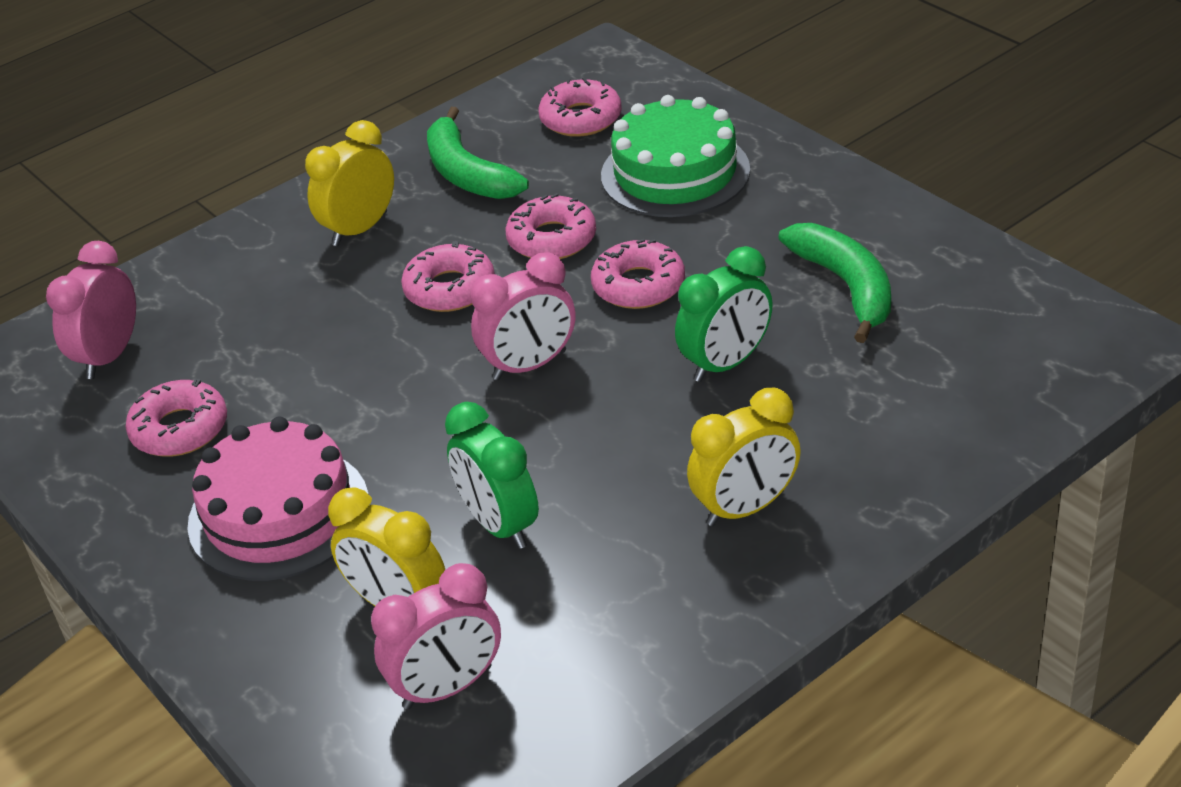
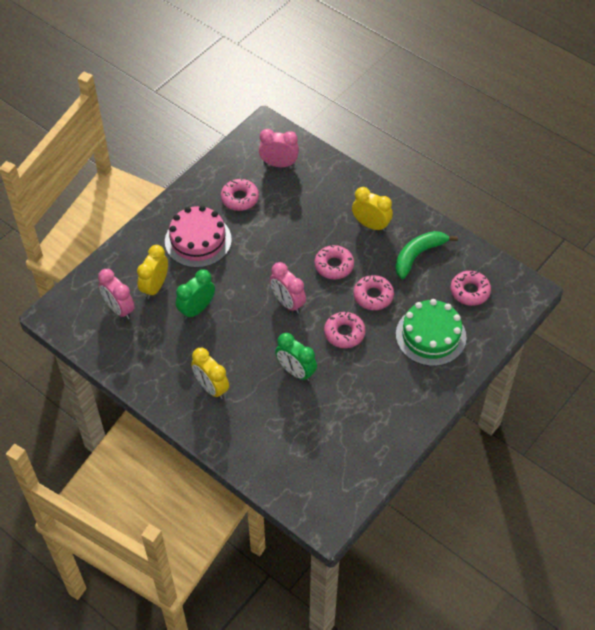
camera: 75 degrees right, 15 degrees up
green banana [778,223,891,343] -> none

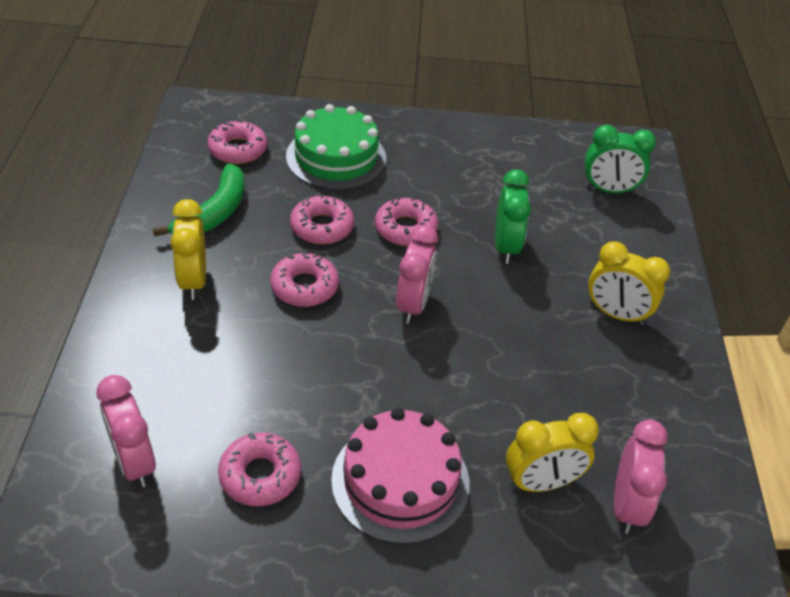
camera: 130 degrees left, 10 degrees down
green clock [176,269,215,320] -> green clock moved to [585,125,656,194]
yellow clock [191,348,229,399] -> yellow clock turned 105 degrees clockwise [588,241,670,325]
green banana [395,231,458,279] -> green banana turned 75 degrees counterclockwise [153,164,244,237]

